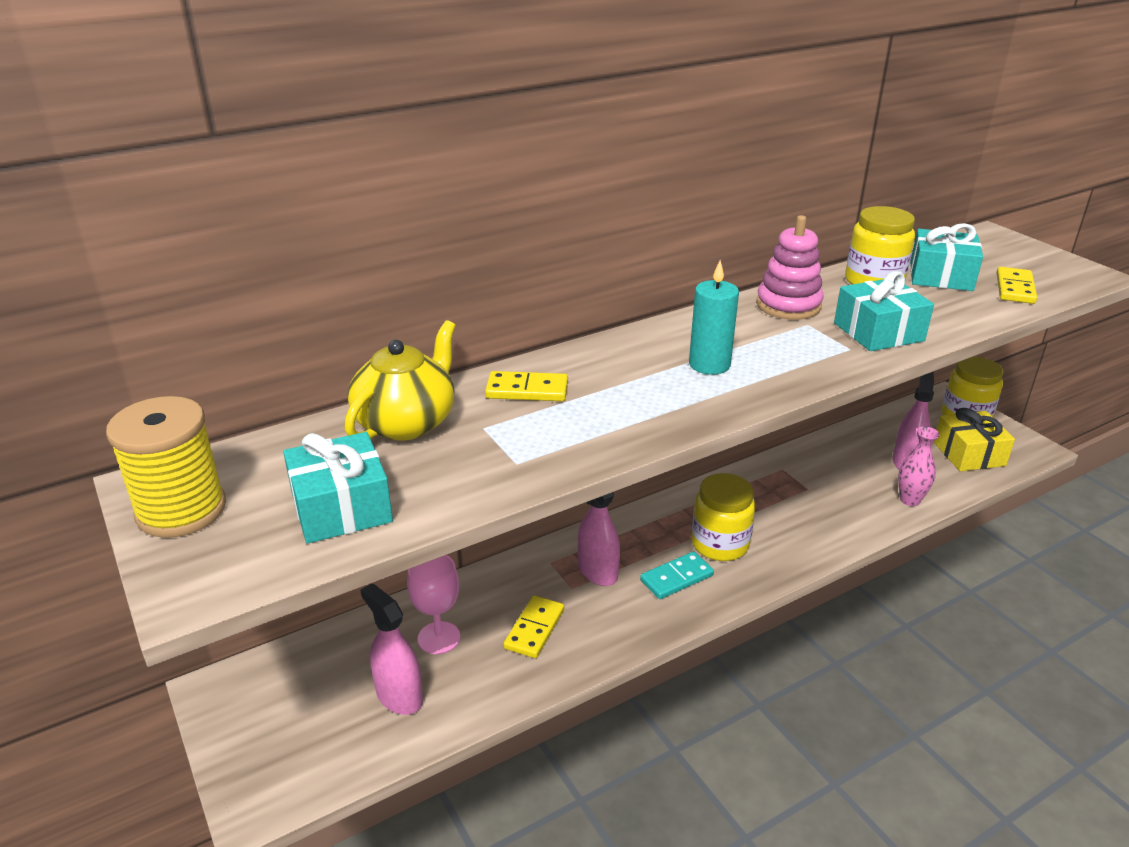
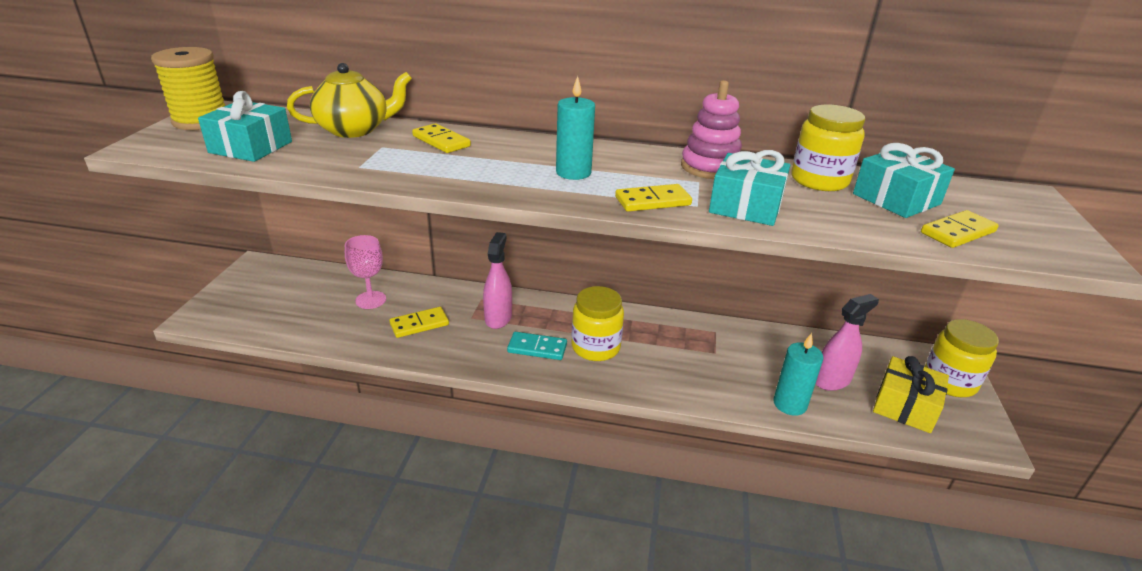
camera: 40 degrees right, 0 degrees up
pink spray bottle [361,583,423,715] -> none
pink vase [898,426,940,506] -> turquoise candle [773,333,823,416]
none -> yellow domino [615,184,692,212]

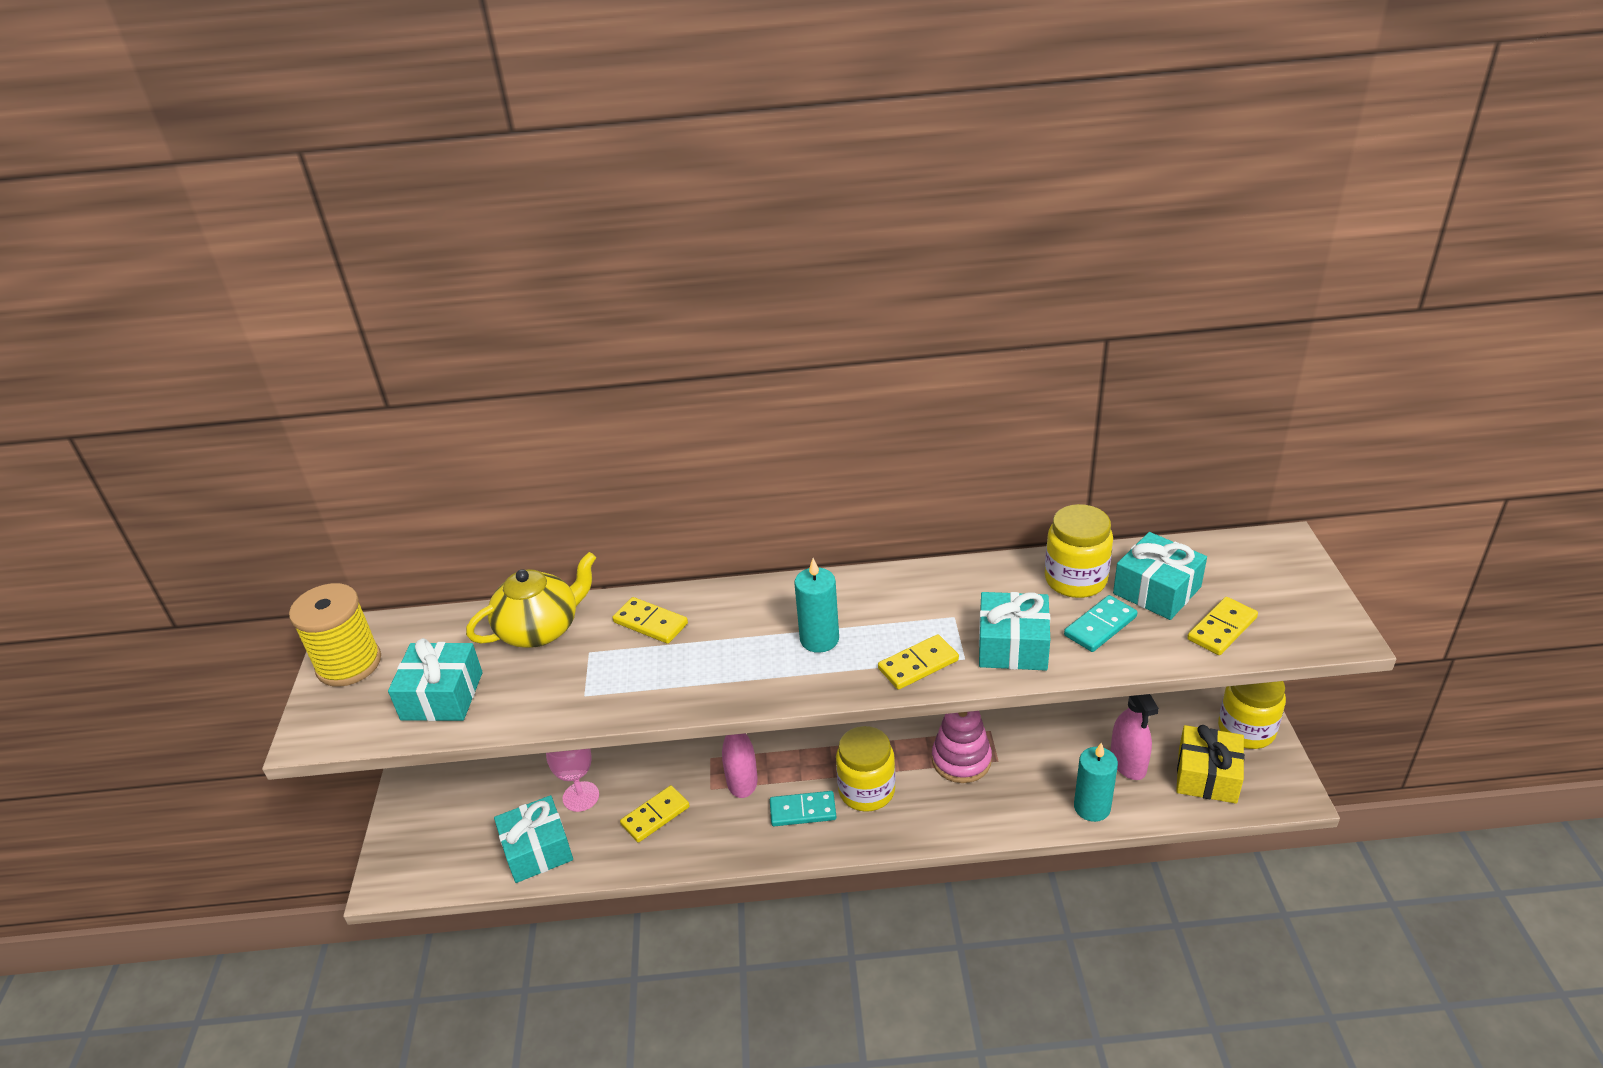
camera: 10 degrees left, 5 degrees up
pink stacking toy [681,80,742,179] -> pink stacking toy moved to [932,711,992,783]
pink spray bottle [816,294,879,391] -> pink spray bottle turned 120 degrees clockwise [1110,694,1159,780]
none -> turquoise gift [494,795,573,883]
none -> turquoise domino [1064,595,1138,652]

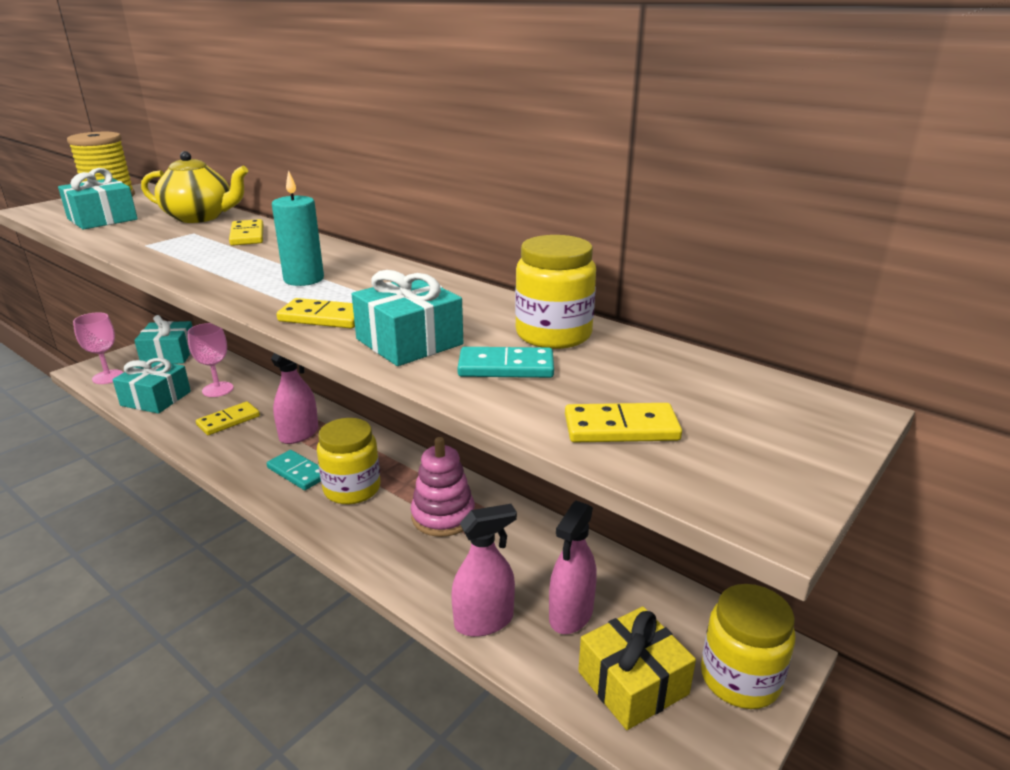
camera: 40 degrees right, 10 degrees down
yellow domino [620,785,690,842] -> yellow domino turned 45 degrees counterclockwise [196,401,260,435]
turquoise candle [1074,743,1118,822] -> pink spray bottle [451,504,517,637]
turquoise gift [1113,532,1207,620] -> turquoise gift moved to [134,315,192,364]
none -> pink goblet [73,312,124,384]

